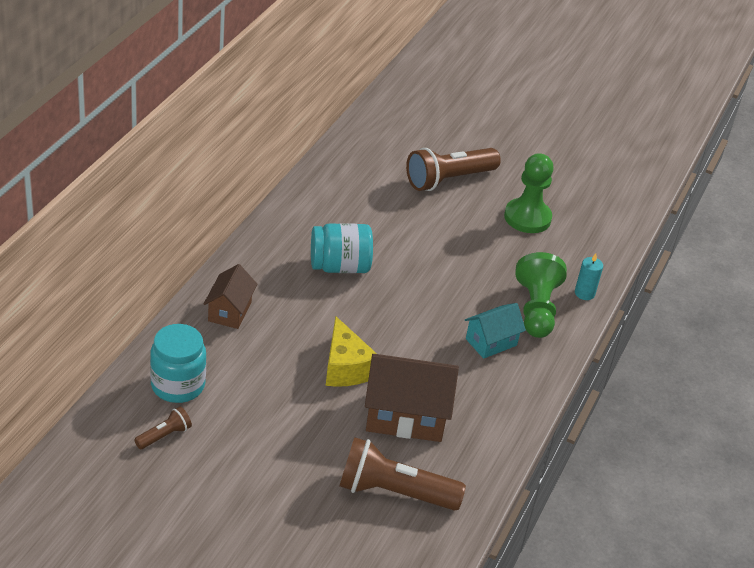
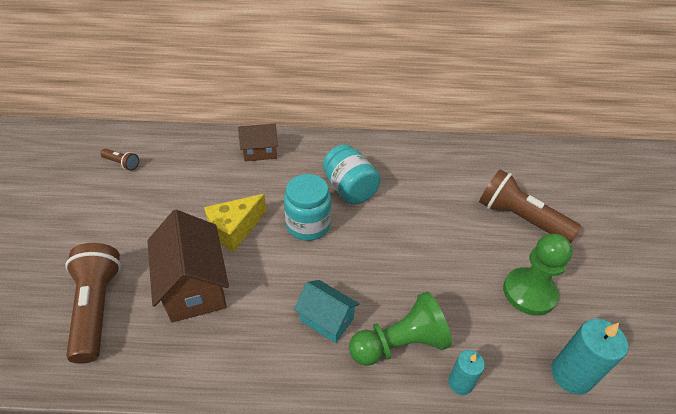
camera: 70 degrees right, 5 degrees up
turquoise jar [150,324,206,403] -> turquoise jar moved to [284,174,331,241]
none -> turquoise candle [551,319,628,395]

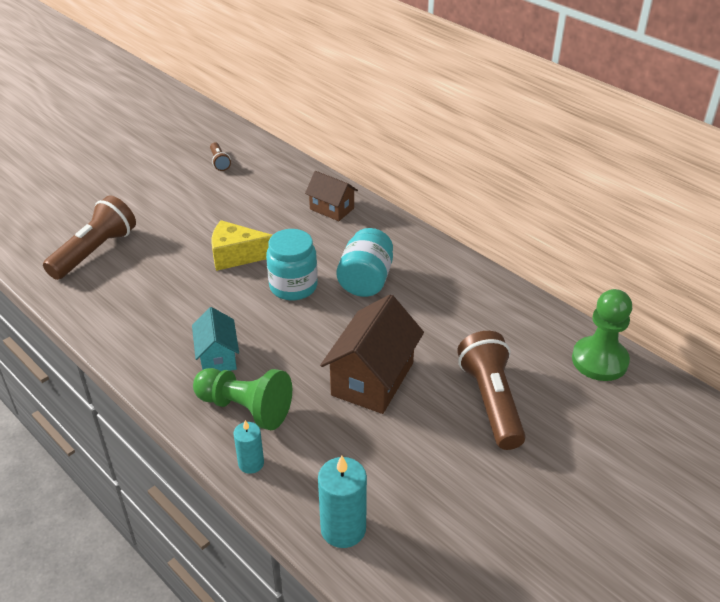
camera: 45 degrees right, 5 degrees down
brown house [147,210,229,323] -> brown house moved to [320,294,424,414]
green pawn [503,234,573,316] -> green pawn moved to [572,289,632,381]

